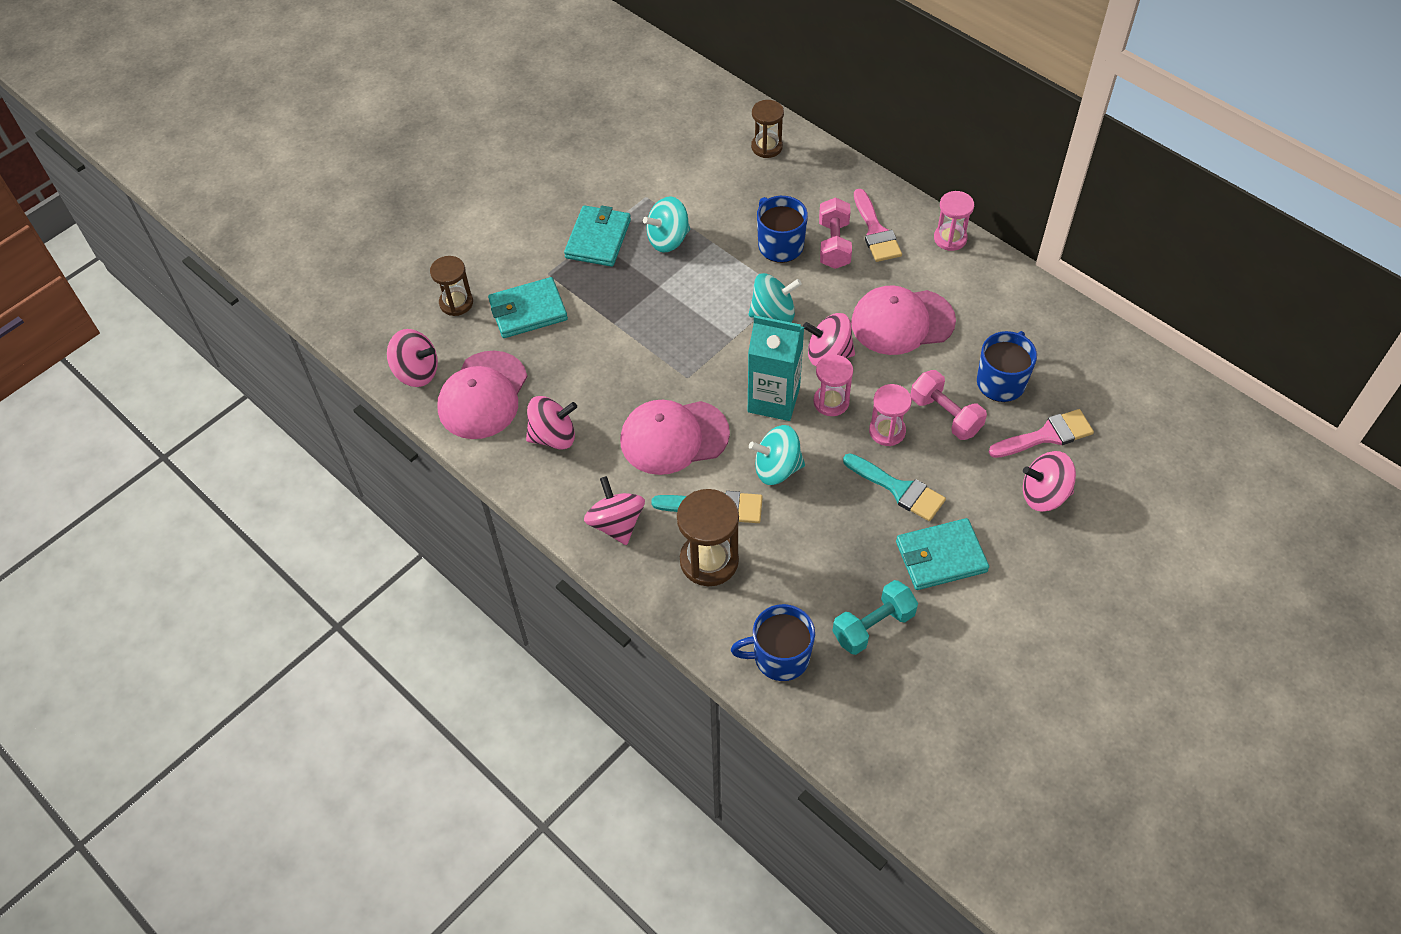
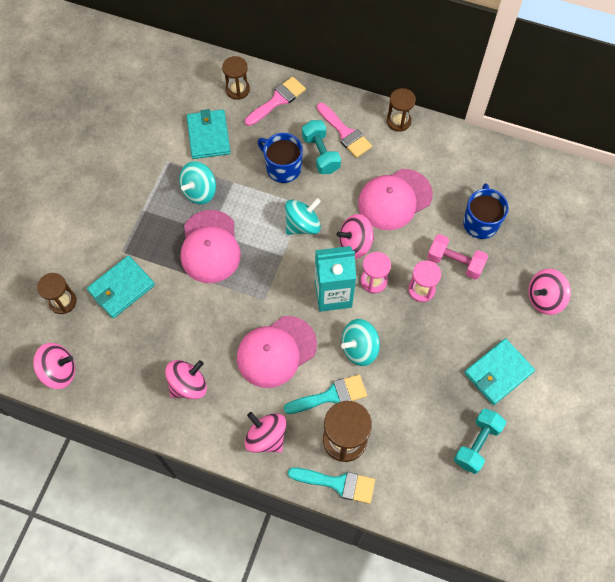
camera: 25 degrees left, 10 degrees up
pink cap [437,351,527,439] -> pink cap moved to [181,210,241,283]
turquoise wallet [564,205,631,267] -> turquoise wallet moved to [187,109,231,159]
blue mug [731,604,815,681] -> none
pink dumbbell [819,197,852,269] -> turquoise dumbbell [302,120,341,174]
turquoise brush [843,453,946,521] -> turquoise brush moved to [288,468,375,504]
pink hourglass [934,191,974,251] -> brown hourglass [387,88,416,132]
pink brush [989,409,1094,458] -> pink brush moved to [245,76,306,126]

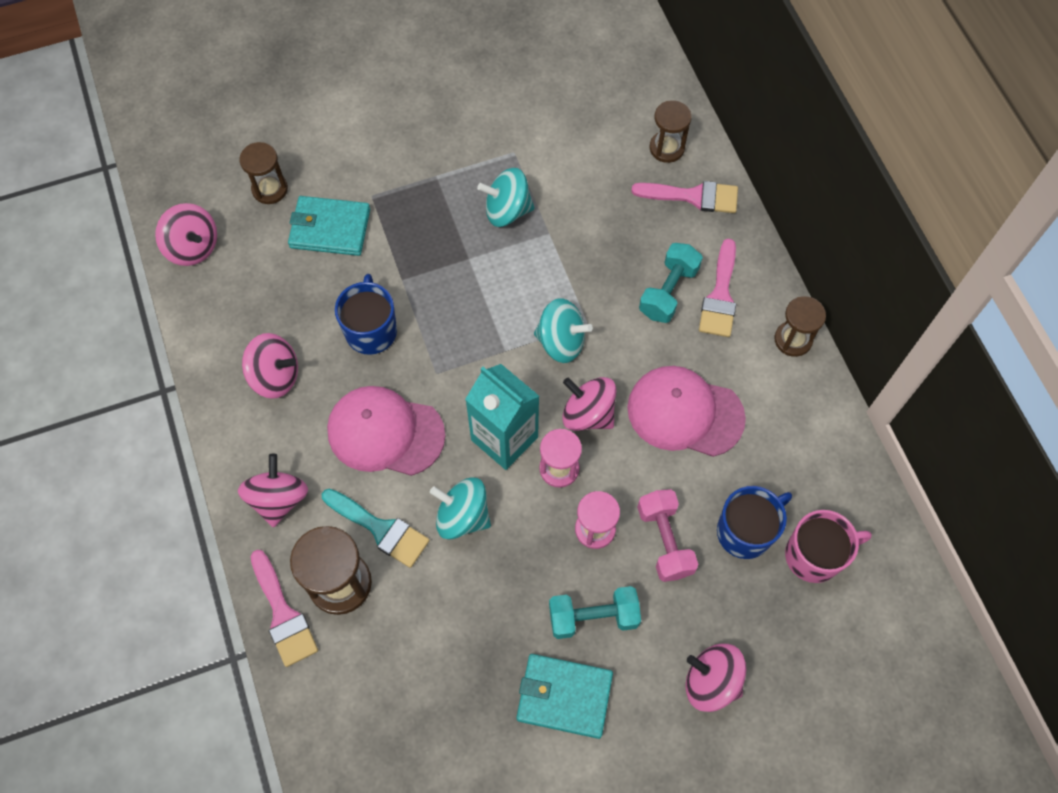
camera: 50 degrees right, 0 degrees up
pink cap [181,210,241,283] -> none
turquoise wallet [187,109,231,159] -> none
blue mug [257,133,303,183] -> blue mug moved to [335,274,397,355]
turquoise brush [288,468,375,504] -> pink brush [251,550,318,667]
turquoise dumbbell [454,408,506,474] -> turquoise dumbbell moved to [549,586,641,639]
none -> pink mug [785,510,872,583]

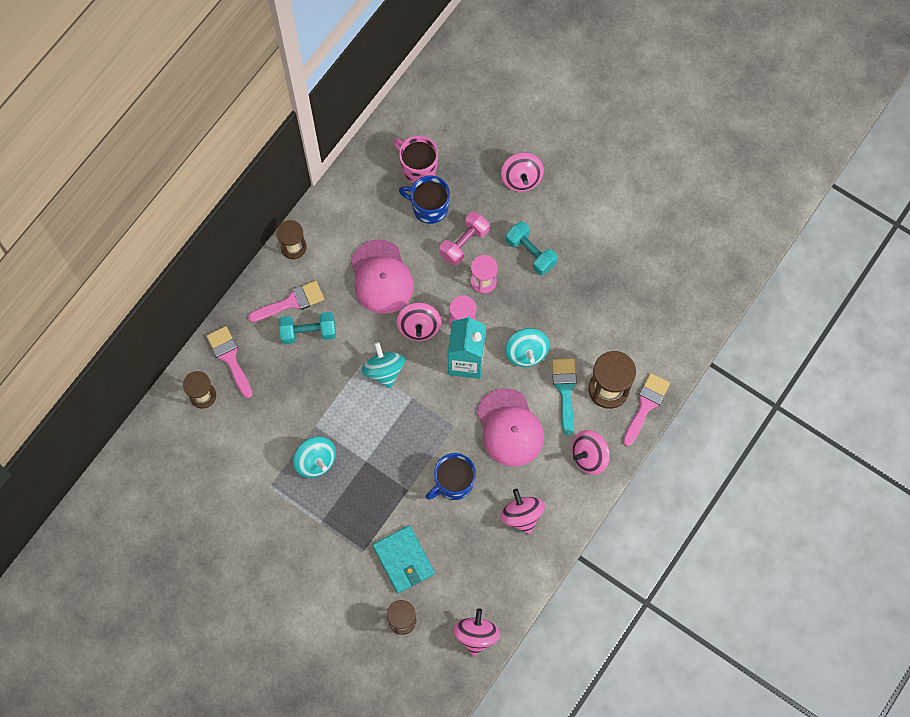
camera: 125 degrees left, 5 degrees up
turquoise wallet [516,654,613,739] -> none

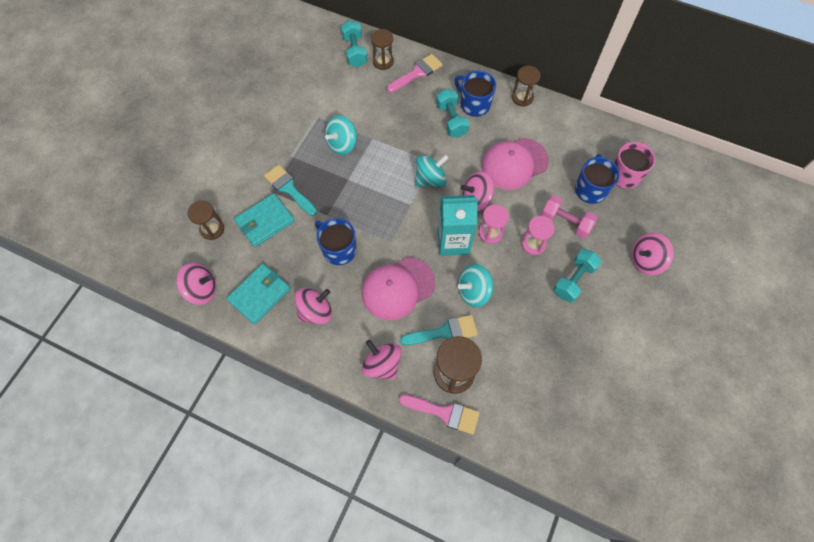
camera: 80 degrees right, 5 degrees down
pink brush [248,281,324,322] -> blue mug [454,71,496,117]
none -> turquoise wallet [226,264,290,324]
none -> turquoise brush [264,164,317,216]
none -> turquoise dumbbell [341,20,367,67]

